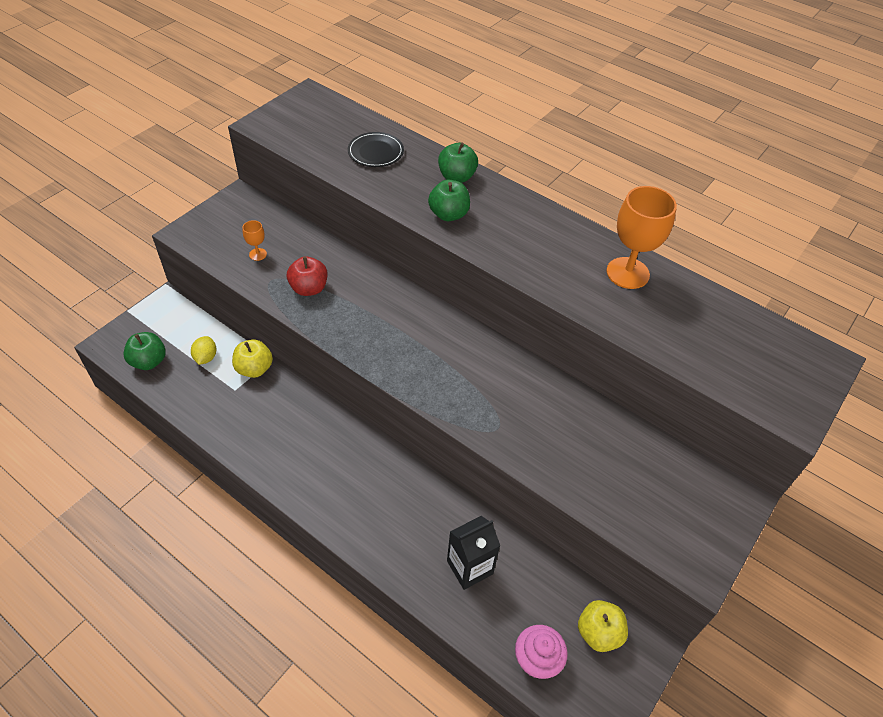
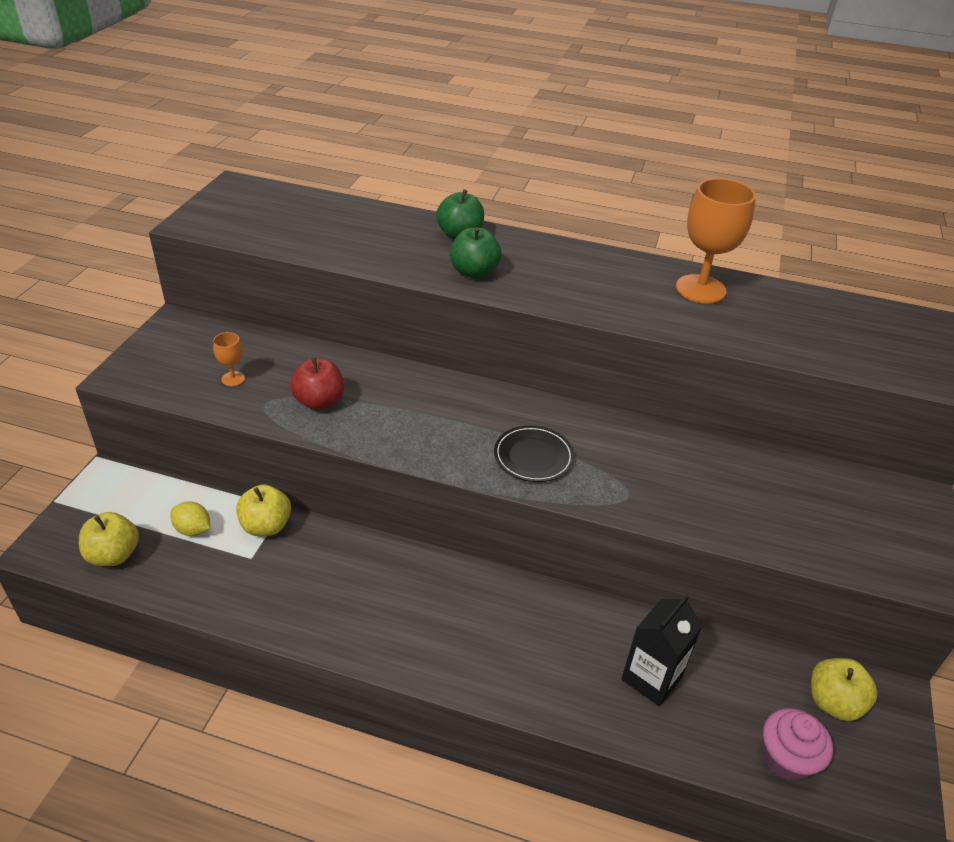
camera: 20 degrees left, 10 degrees down
green apple [123,332,166,370] -> yellow apple [79,512,139,566]
yellow lemon [191,336,216,365] -> yellow lemon turned 45 degrees counterclockwise [171,501,210,536]
black plate [348,132,404,167] -> black plate moved to [494,425,574,482]

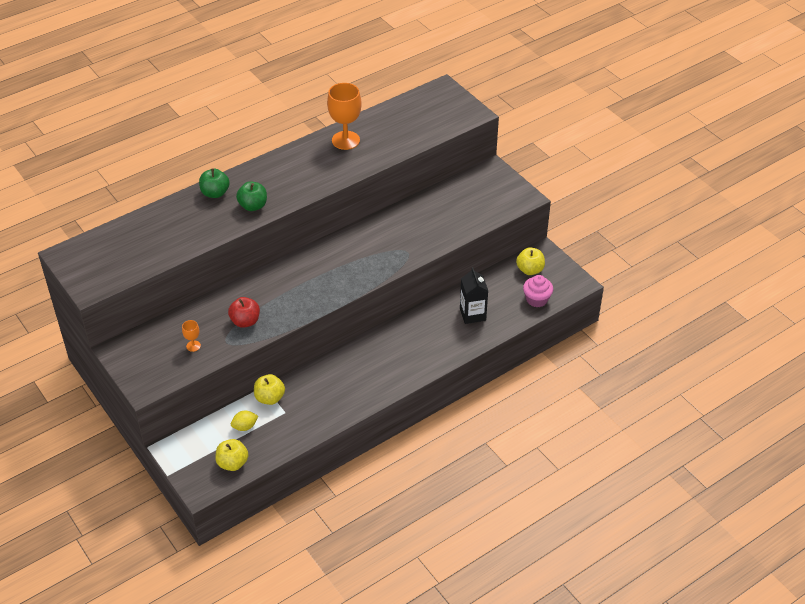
camera: 50 degrees left, 5 degrees up
black plate [494,425,574,482] -> none

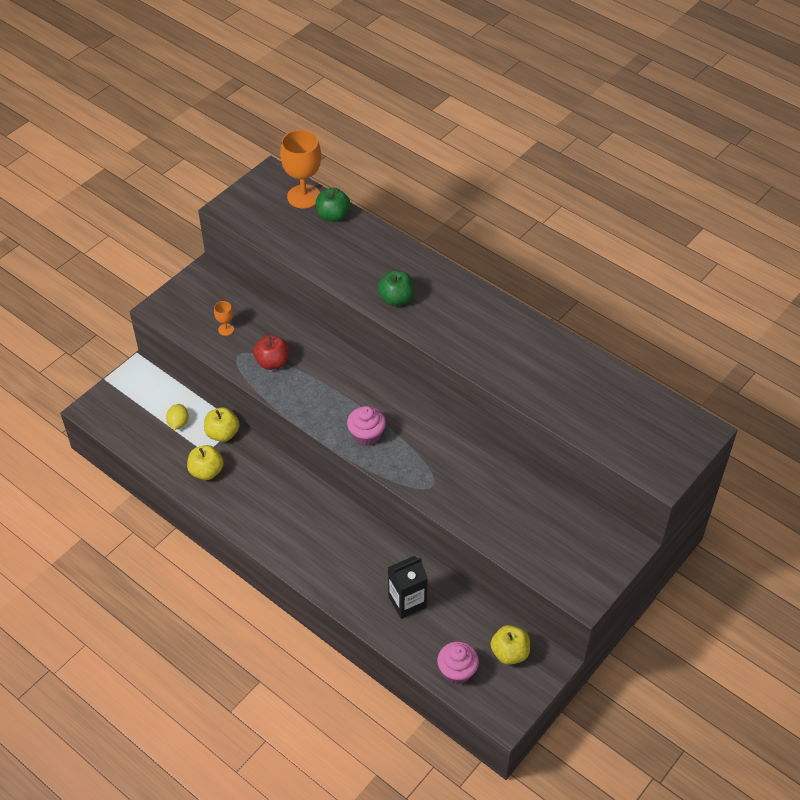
camera: 75 degrees right, 5 degrees up
green apple [199,168,230,198] -> green apple moved to [316,188,350,222]
yellow apple [215,439,248,471] -> yellow apple moved to [187,445,224,480]
yellow lemon [231,411,258,431] -> yellow lemon turned 45 degrees clockwise [166,404,189,430]
orange goblet [327,83,362,150] -> orange goblet moved to [280,130,321,208]
none -> pink cupcake [347,406,386,446]

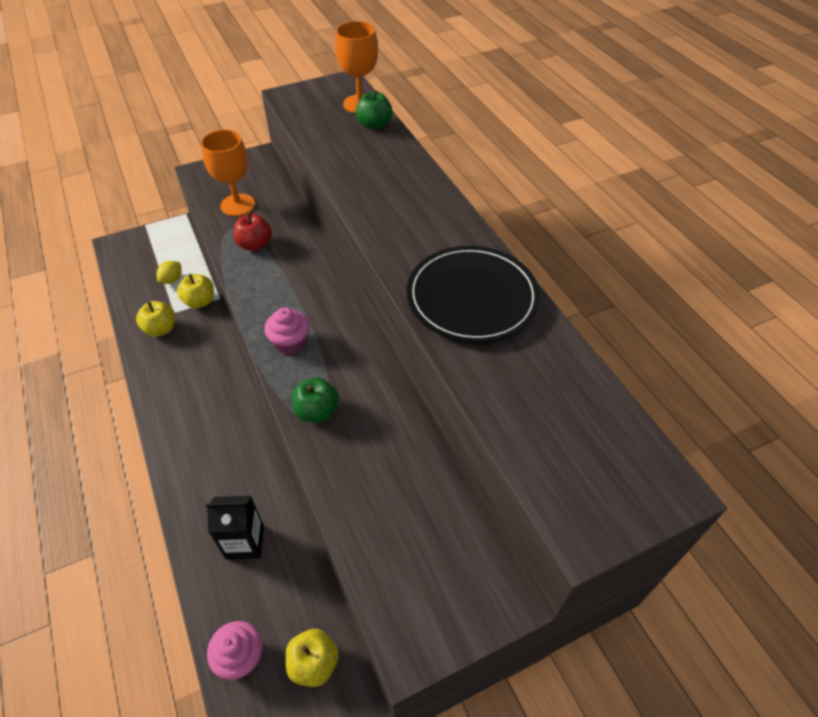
camera: 25 degrees right, 0 degrees up
orange goblet [214,301,234,336] -> orange goblet [201,130,255,216], size x2.18
green apple [377,270,414,306] -> green apple moved to [292,377,339,423]
none -> black plate [407,246,540,343]

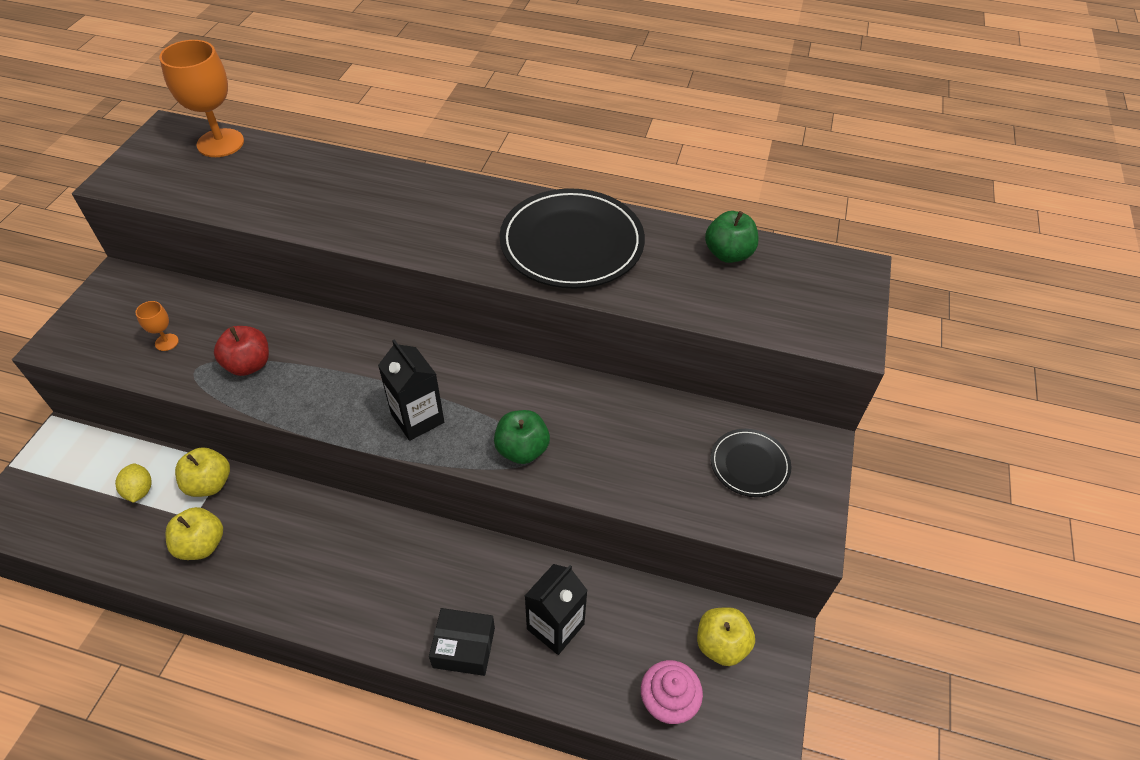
camera: 50 degrees left, 0 degrees up
orange goblet [201,130,255,216] -> orange goblet [135,301,179,351], size x0.46
pink cupcake [265,307,310,355] -> black carton [378,339,444,441]
green apple [356,90,393,130] -> green apple moved to [705,211,759,263]
none -> black box [429,608,495,676]
none -> black plate [711,429,791,497]

